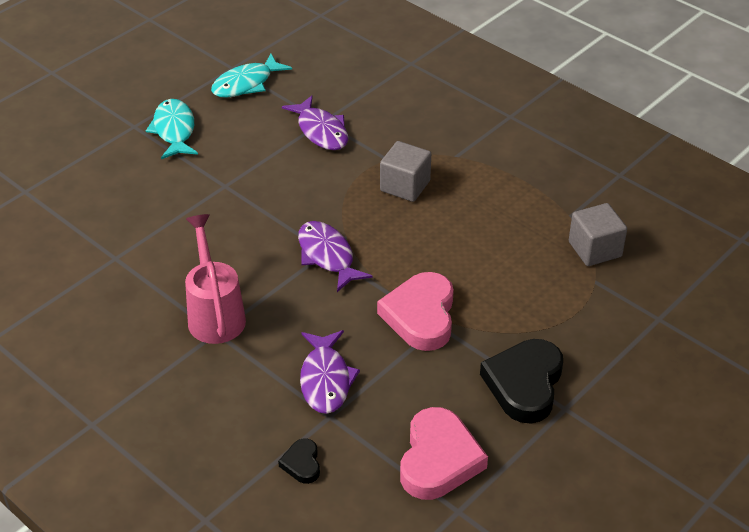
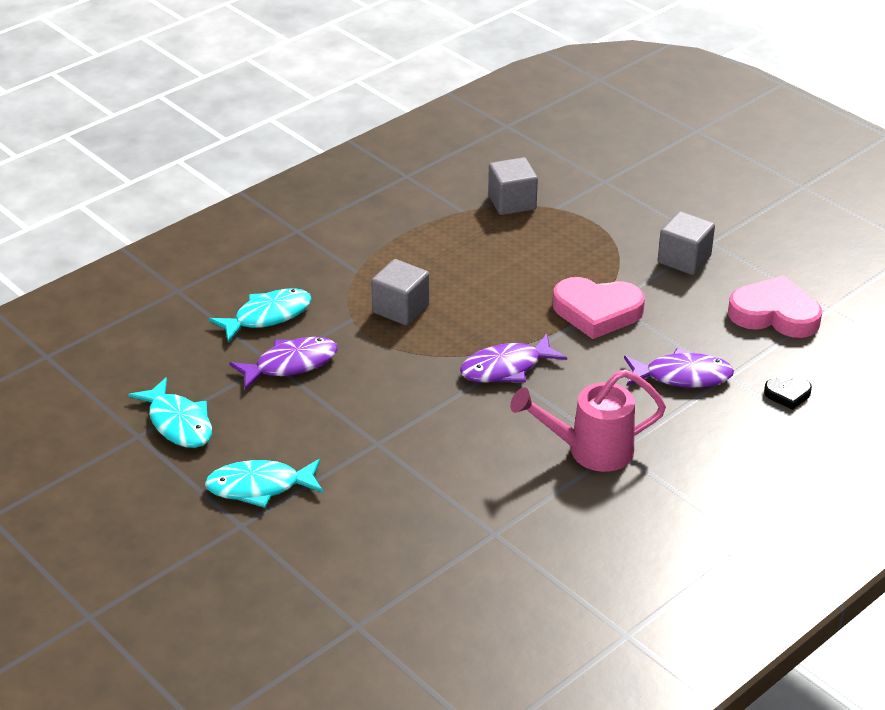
camera: 85 degrees left, 5 degrees down
black heart [480,339,563,423] -> grey cube [658,211,715,275]
none -> turquoise fish [209,288,312,343]

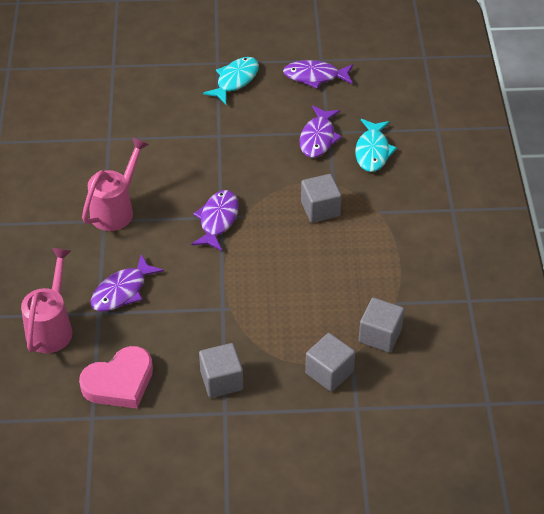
camera: 130 degrees right, 10 degrees up
turquoise fish [128,377,212,448] -> purple fish [283,60,353,89]
pink heart [553,277,645,339] -> none
black heart [764,378,812,410] -> pink watering can [21,248,72,353]
none -> grey cube [305,333,355,392]

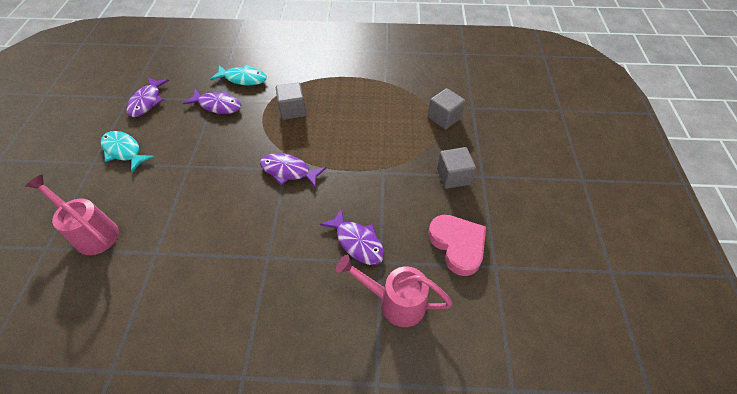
camera: 85 degrees left, 5 degrees up
pink watering can [82,137,149,231] -> pink watering can moved to [25,175,119,255]
grey cube [359,297,404,353] -> none

